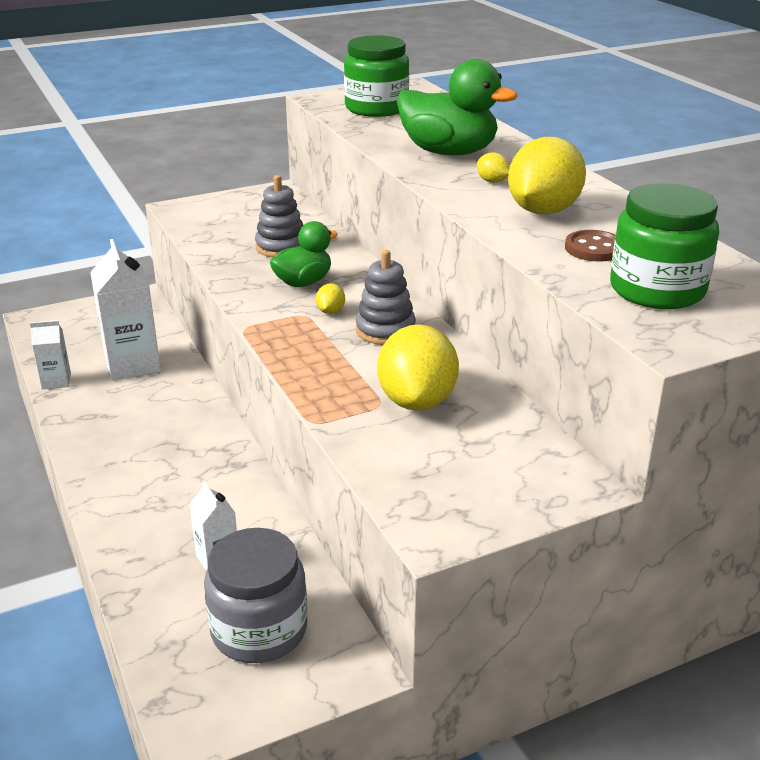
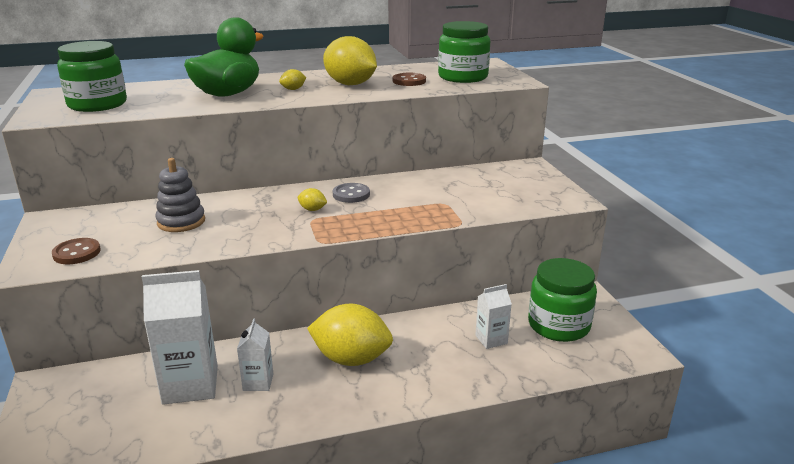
camera: 80 degrees left, 5 degrees down
white carton [30,320,71,389] -> white carton moved to [237,318,273,391]
grey jar [204,528,307,663] -> green jar [528,258,597,342]
green duck [270,221,338,287] -> none
grey stacking toy [356,250,416,345] -> grey button [333,183,370,203]
yellow lemon [377,324,459,411] -> yellow lemon moved to [307,303,393,366]
none -> brown button [52,238,101,264]

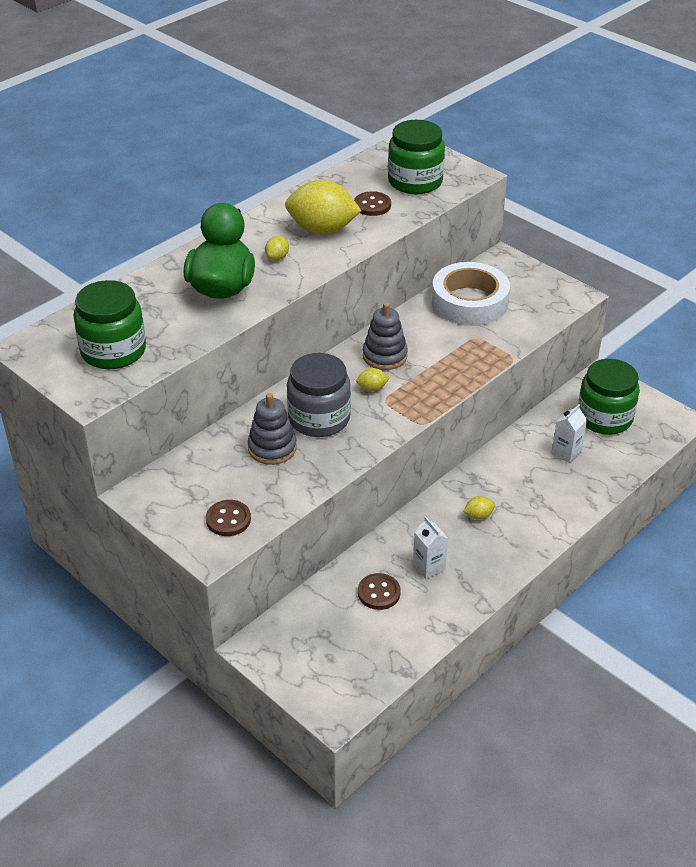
camera: 30 degrees left, 15 degrees up
white carton [142,270,218,405] -> brown button [358,573,401,610]
yellow lemon [307,303,393,366] -> yellow lemon [463,496,495,520], size x0.42
grey button [333,183,370,203] -> grey stacking toy [363,302,408,370]
none -> grey jar [287,353,351,437]
none -> white tape [432,262,510,326]

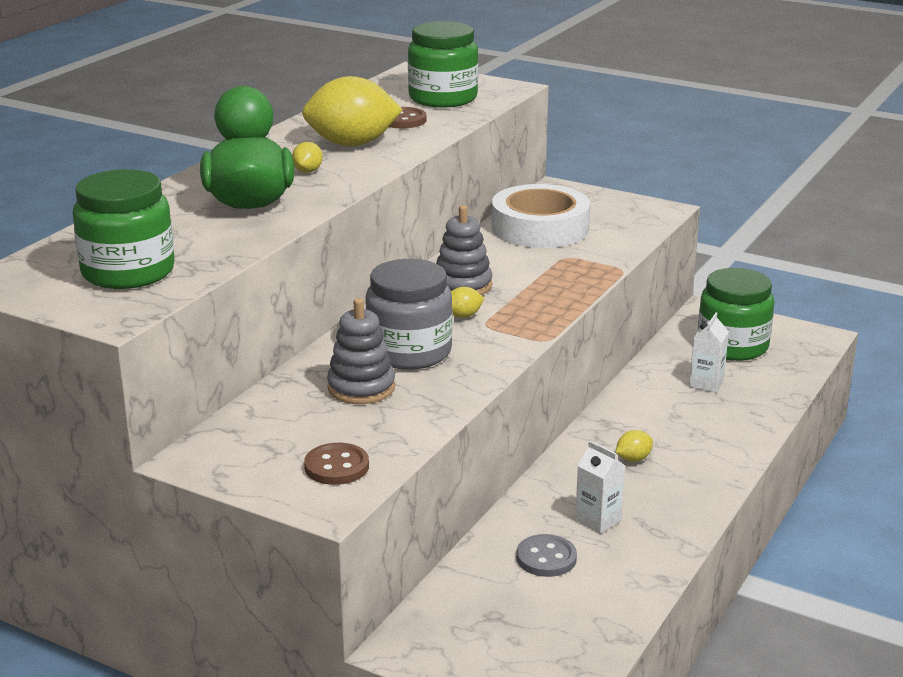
camera: 15 degrees left, 15 degrees down
brown button [358,573,401,610] -> grey button [516,534,577,577]

